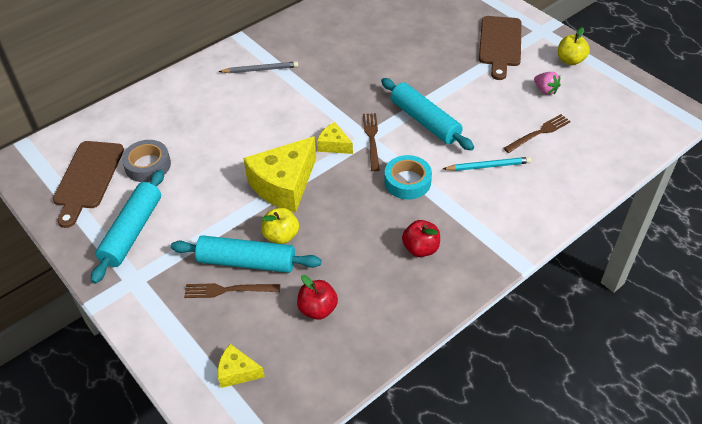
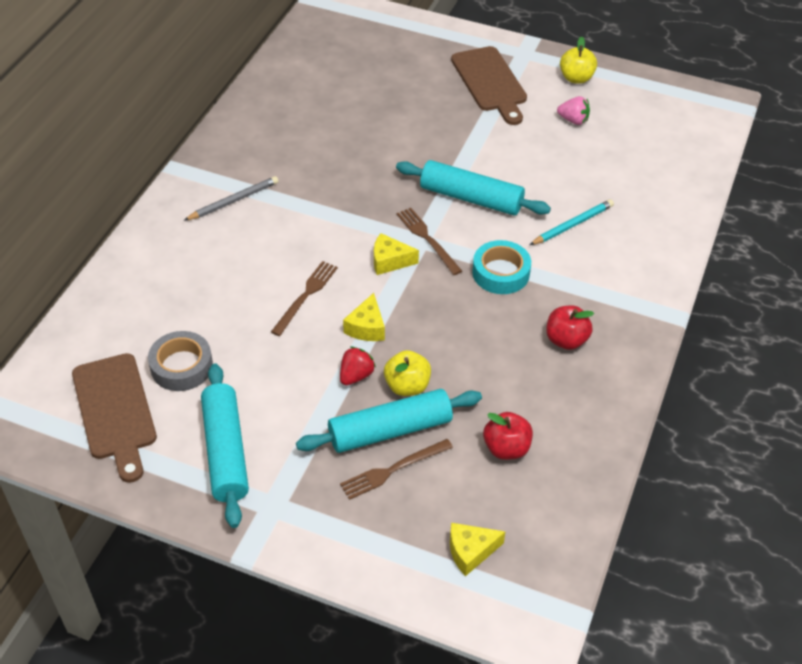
camera: 30 degrees left, 0 degrees up
yellow cheese [243,136,316,212] -> yellow cheese [343,293,385,341], size x0.49
brown fork [504,114,571,153] -> brown fork moved to [271,261,338,336]
none -> red strawberry [340,347,376,385]

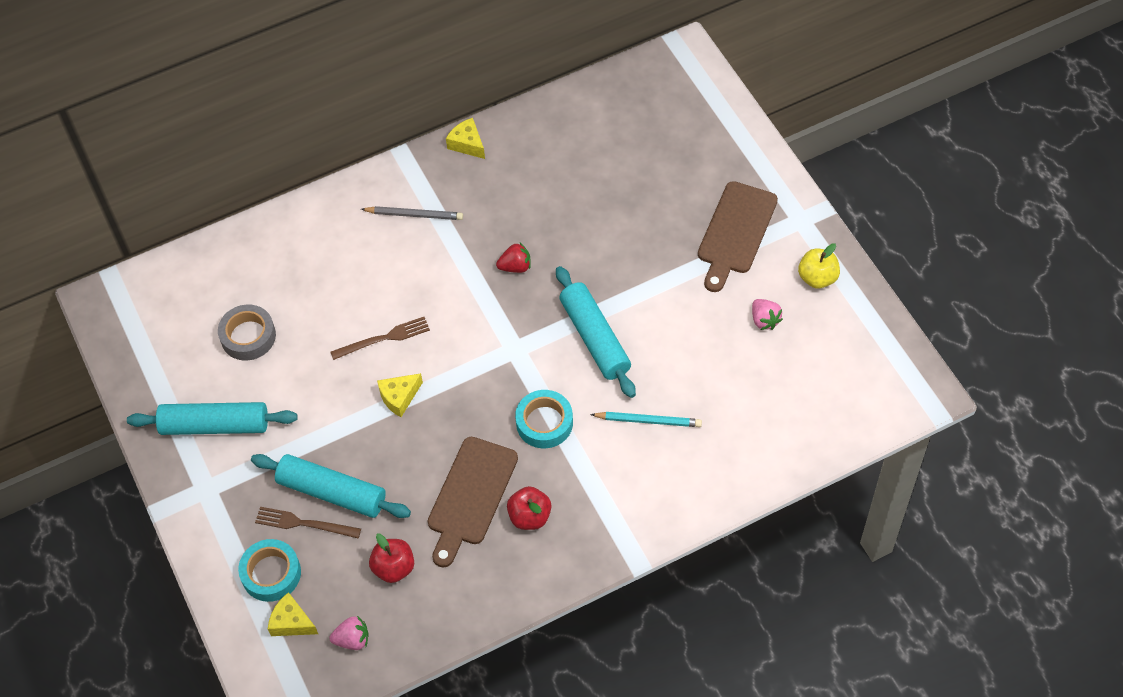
camera: 45 degrees right, 10 degrees up
brown cutting board [72,353,157,483] -> brown cutting board moved to [428,437,518,567]
turquoise rolling pin [201,363,249,528] -> turquoise rolling pin turned 60 degrees clockwise [127,402,298,435]
red strawberry [340,347,376,385] -> red strawberry moved to [496,243,531,273]
yellow cheese [374,233,419,275] -> yellow cheese moved to [446,118,485,159]
yellow apple [384,350,431,396] -> none
brown fork [397,208,462,275] -> none
none -> turquoise tape [238,539,301,602]
none -> pink strawberry [330,616,369,650]

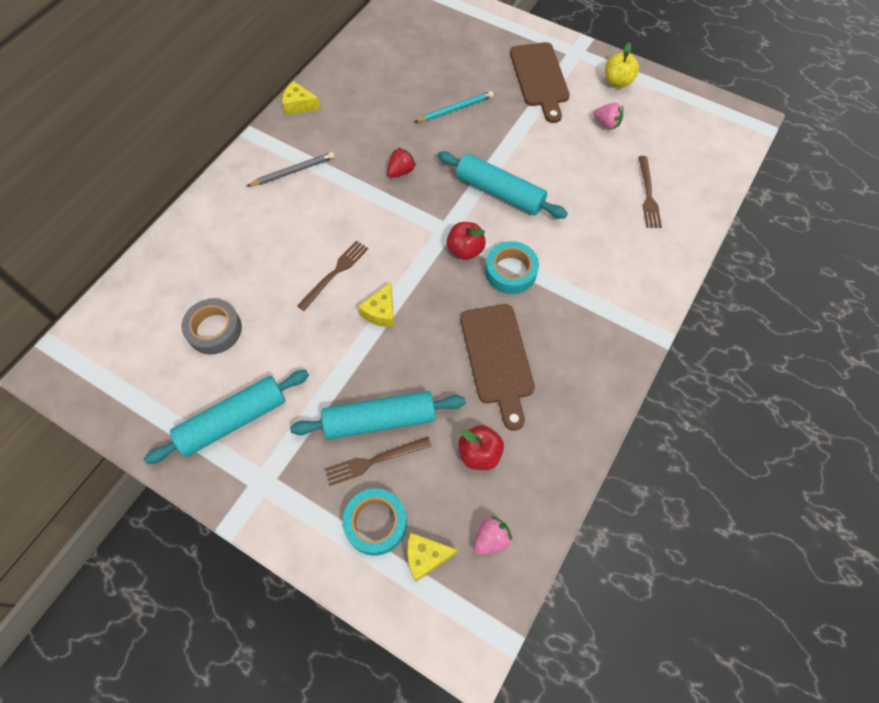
camera: 35 degrees left, 5 degrees up
red apple [507,486,551,530] -> red apple moved to [447,222,486,260]
turquoise pencil [590,412,702,427] -> turquoise pencil moved to [414,91,494,122]
none -> brown fork [638,156,662,228]

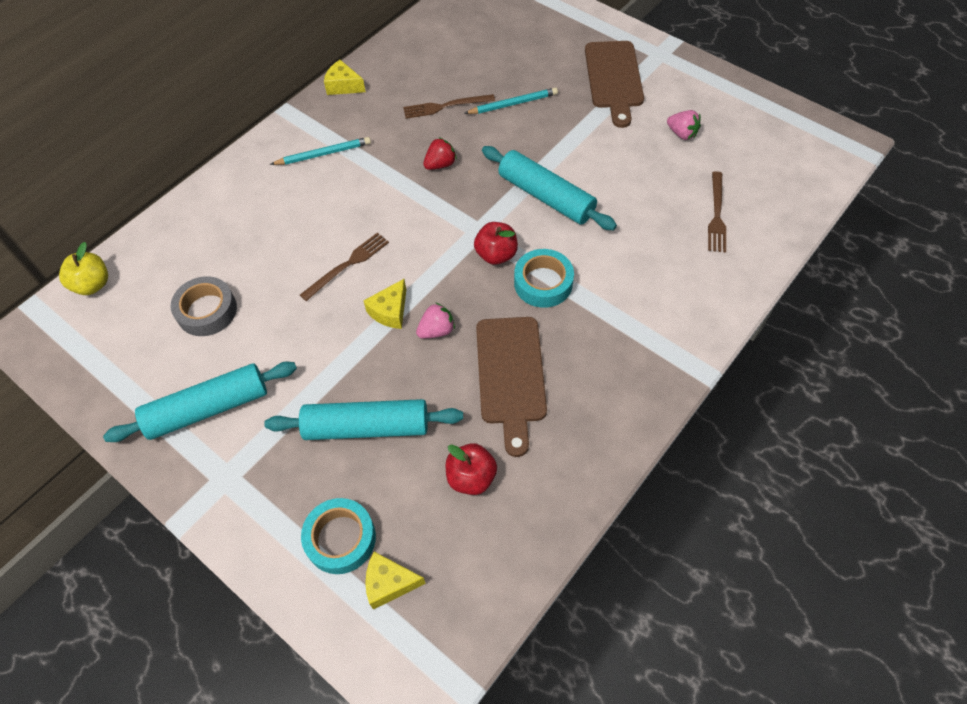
camera: 10 degrees right, 5 degrees down
grey pencil [247,152,335,186] -> turquoise pencil [270,137,371,165]
brown fork [325,437,432,486] -> brown fork moved to [403,94,495,119]
pink strawberry [473,516,512,555] -> pink strawberry moved to [416,303,455,338]
yellow apple [605,42,639,88] -> yellow apple moved to [59,242,108,295]

